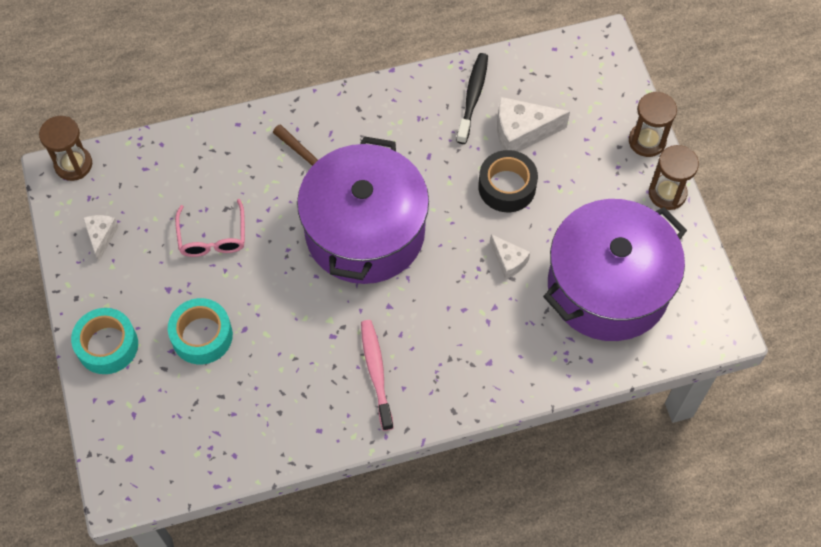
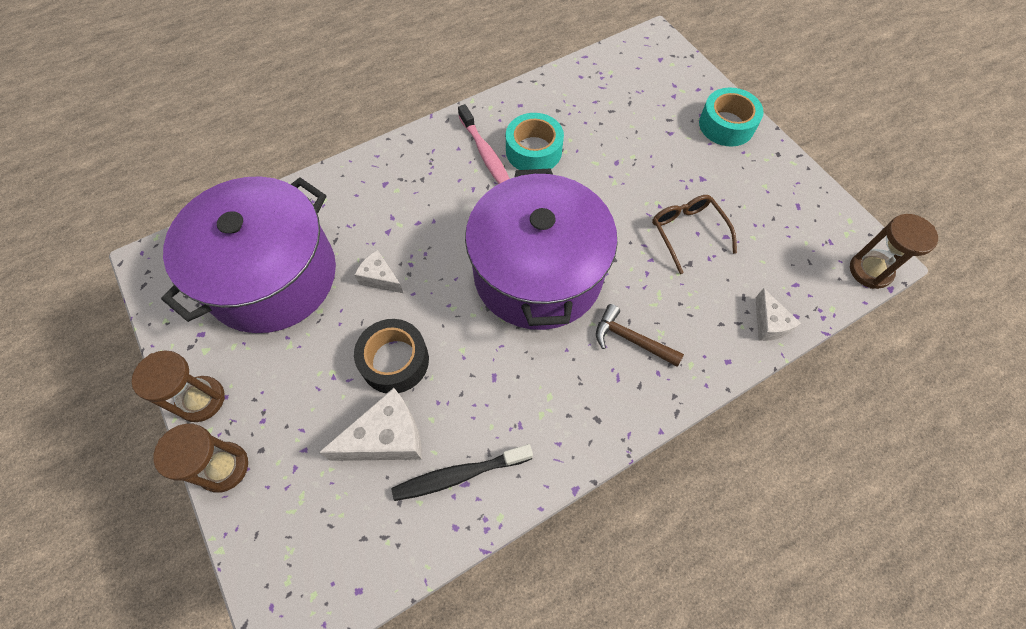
camera: 165 degrees right, 0 degrees up
white cheese [83,215,119,261] -> white cheese moved to [755,288,801,341]
turquoise tape [168,298,233,364] -> turquoise tape moved to [506,113,564,170]
pink glasses [175,199,245,257] -> brown glasses [652,195,737,274]
black toothbrush [456,53,488,144] -> black toothbrush turned 75 degrees clockwise [392,444,533,501]

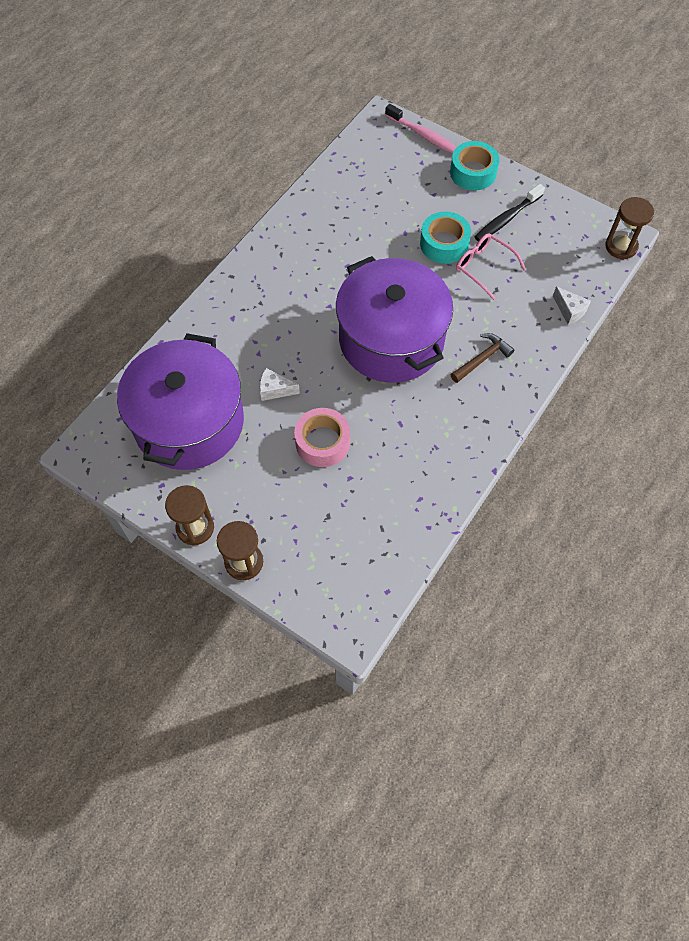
camera: 25 degrees left, 0 degrees up
white cheese [319,388,422,461] -> none
black tape [354,319,429,393] -> pink tape [294,408,350,467]
black toothbrush [392,444,533,501] -> black toothbrush moved to [475,184,545,241]
pink toothbrush [458,104,510,184] -> pink toothbrush moved to [385,104,456,154]
turquoise tape [506,113,564,170] -> turquoise tape moved to [420,212,471,264]
brown hammer [596,304,684,367] -> brown hammer turned 135 degrees clockwise [451,333,514,383]
brown glasses [652,195,737,274] -> pink glasses [456,233,526,300]

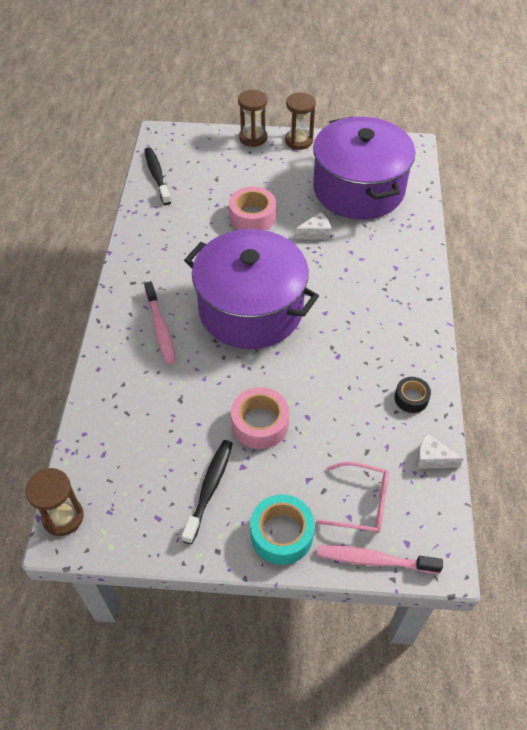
camera: 150 degrees right, 10 degrees down
turquoise tape [420,212,471,264] -> pink tape [231,387,289,449]
brown hammer [451,333,514,383] -> pink toothbrush [144,281,176,364]
pink glasses [456,233,526,300] -> pink glasses moved to [316,462,389,533]
white cheese [553,286,591,325] -> white cheese moved to [416,434,463,469]
none -> black toothbrush [144,147,171,205]
none -> black tape [395,377,431,413]

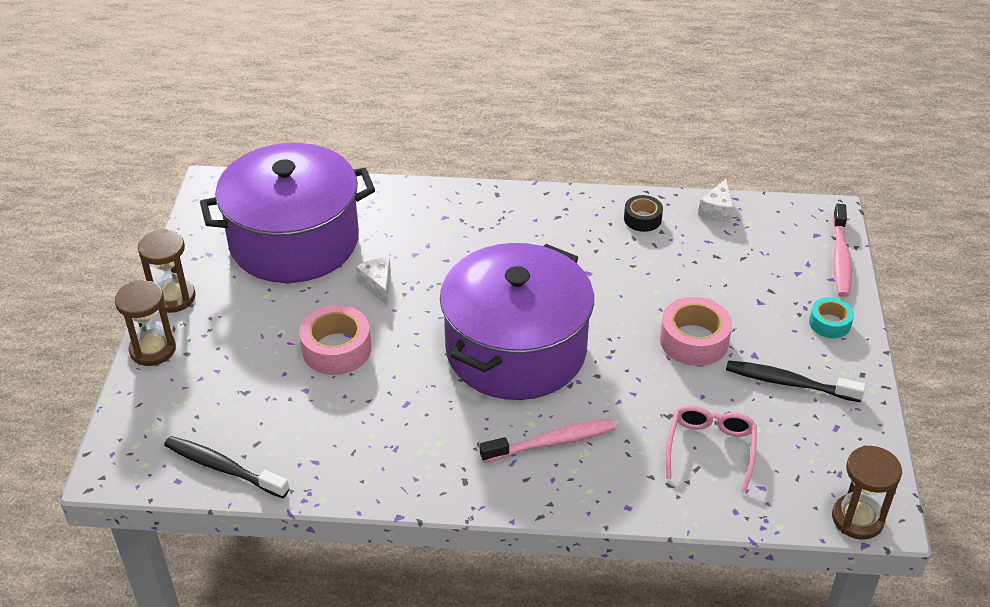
camera: 90 degrees left, 10 degrees down
black toothbrush [144,147,171,205] -> black toothbrush turned 45 degrees clockwise [164,436,290,498]
turquoise tape [250,494,315,565] -> turquoise tape [809,297,854,338], size x0.61
pink glasses [316,462,389,533] -> pink glasses moved to [666,405,757,492]

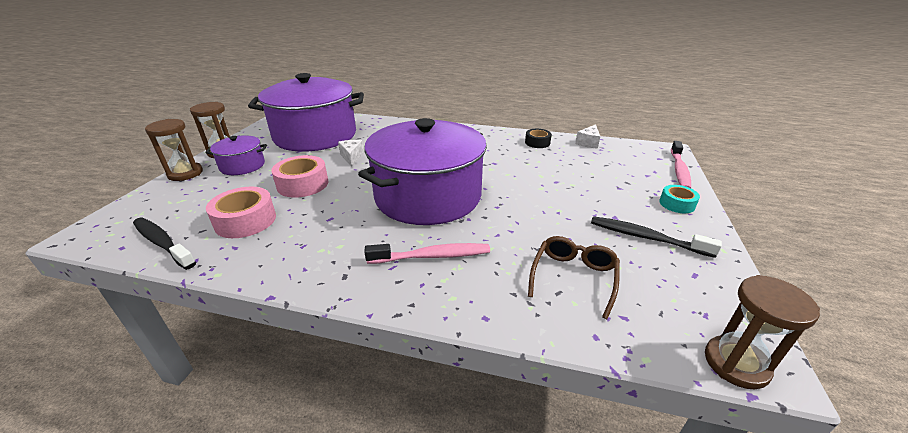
camera: 10 degrees right, 10 degrees down
pink tape [660,297,732,366] -> pink tape moved to [206,187,276,238]
pink glasses [666,405,757,492] -> brown glasses [528,236,620,319]
none -> purple pot [205,135,267,175]

